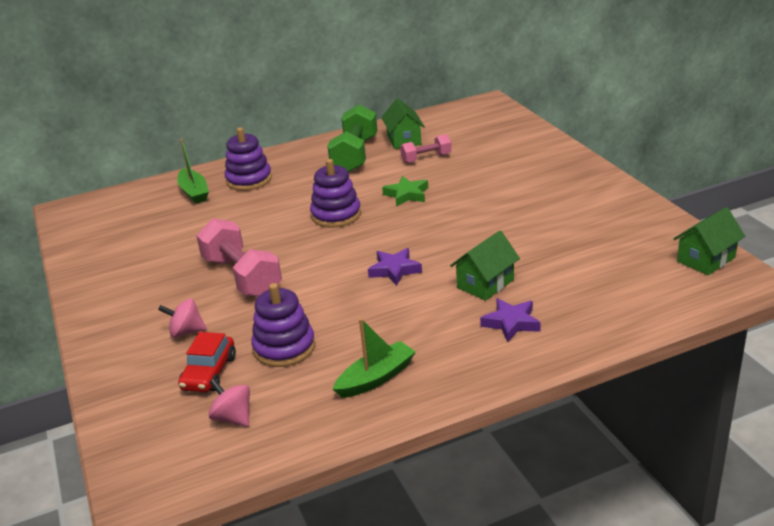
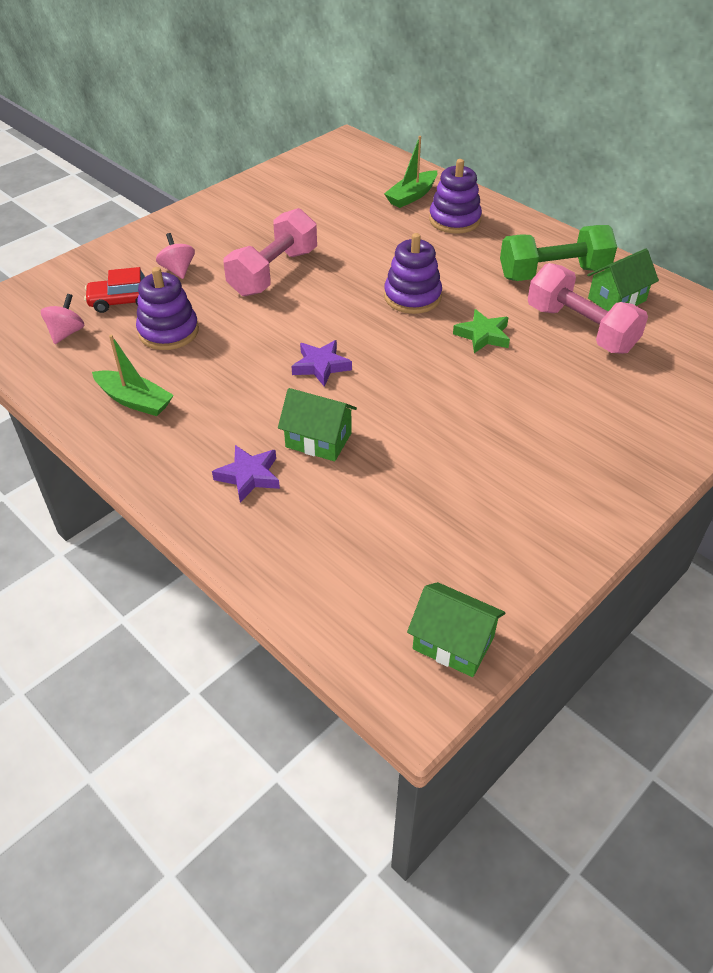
camera: 65 degrees right, 15 degrees up
pink dumbbell [400,134,451,163] -> pink dumbbell [528,263,648,354], size x1.79

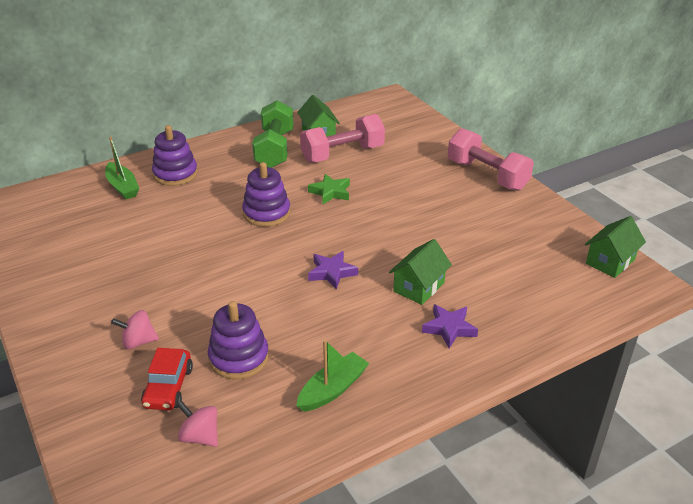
camera: 75 degrees left, 10 degrees down
pink dumbbell [224,208,317,296] -> pink dumbbell moved to [448,128,534,191]

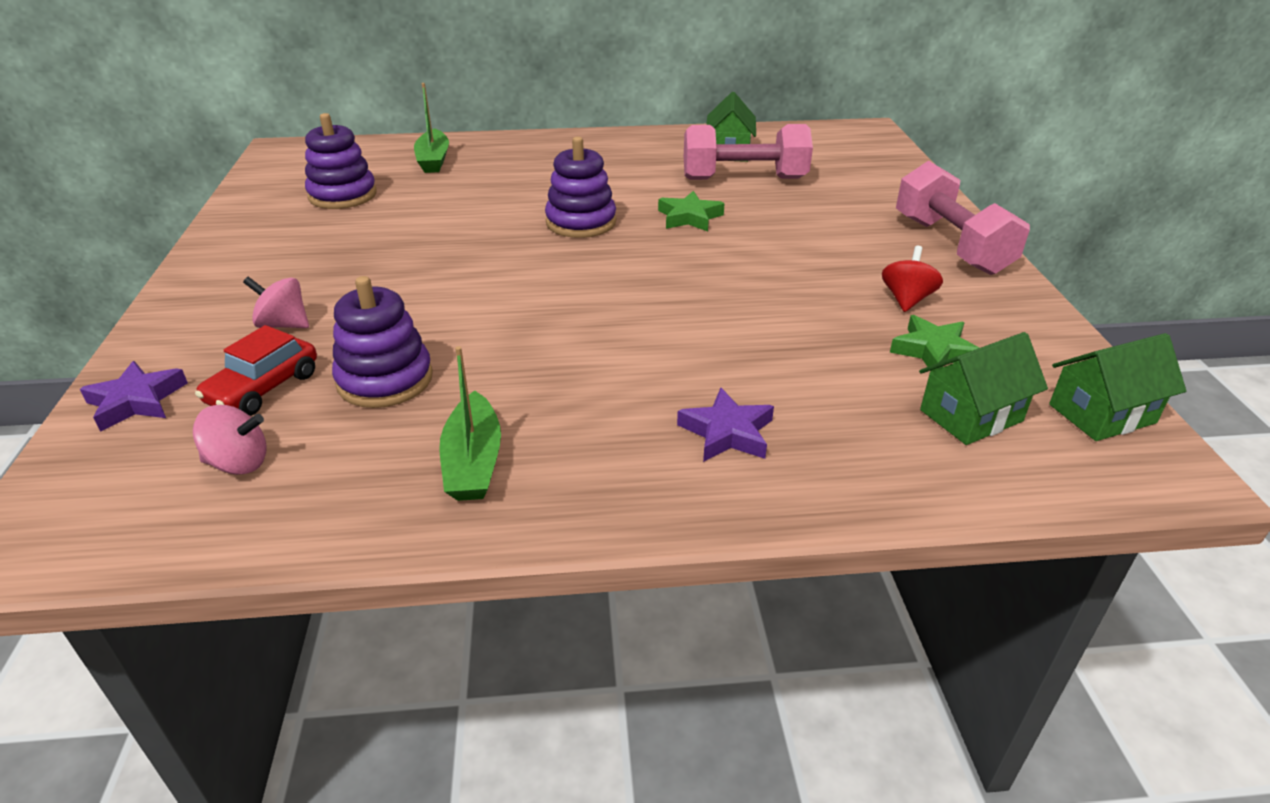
camera: 25 degrees right, 0 degrees up
purple stacking toy [152,125,198,186] -> purple stacking toy moved to [305,113,377,209]
pink spinning top [177,401,218,447] -> pink spinning top turned 120 degrees clockwise [193,405,267,475]
green dumbbell [252,100,294,168] -> none
green boat [296,340,369,412] -> green boat turned 105 degrees clockwise [439,346,501,501]
purple star [308,251,358,290] -> purple star moved to [80,361,188,432]
green house [389,239,452,305] -> green house moved to [919,332,1048,445]
none -> red spinning top [882,246,943,312]
none -> green star [890,315,980,371]

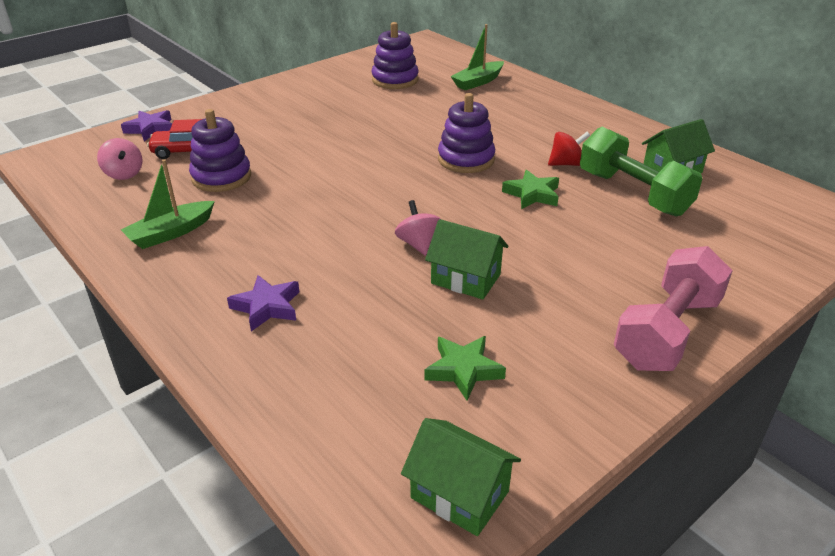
camera: 55 degrees right, 0 degrees up
pink spinning top [243,277,309,328] -> pink spinning top moved to [395,200,440,256]
pink dumbbell [684,124,813,180] -> green dumbbell [580,127,703,217]
red spinning top [882,246,943,312] -> red spinning top moved to [548,132,590,166]
green house [919,332,1048,445] -> green house moved to [425,219,509,300]

